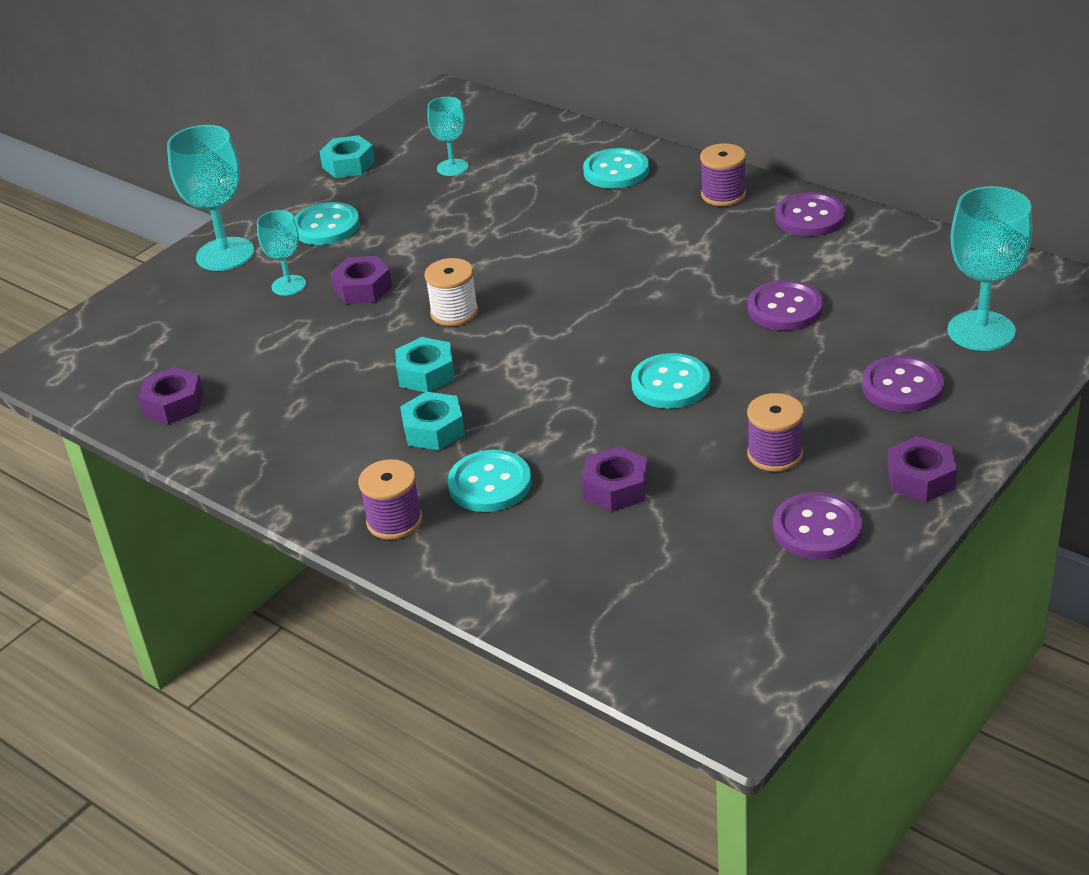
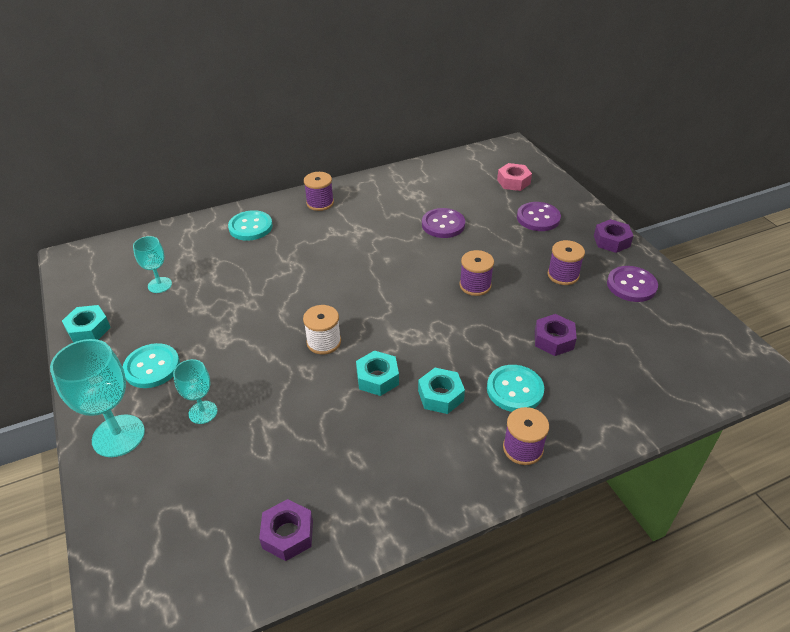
camera: 65 degrees left, 5 degrees up
purple nut [330,256,392,304] -> none
turquoise button [631,353,710,409] -> purple spool [459,250,494,296]
purple button [775,192,846,236] -> none
turquoise goblet [948,186,1033,351] -> pink nut [497,163,532,191]

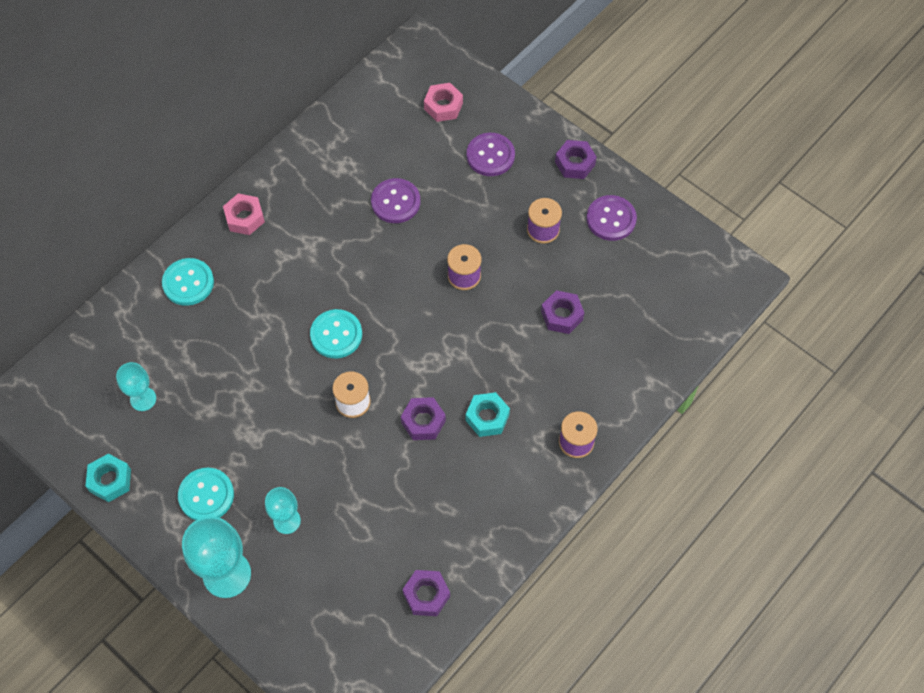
camera: 25 degrees left, 20 degrees up
purple spool [304,172,334,211] -> pink nut [223,193,265,235]
turquoise nut [356,350,399,396] -> purple nut [401,397,446,440]
turquoise button [487,365,544,412] -> turquoise button moved to [310,309,362,358]

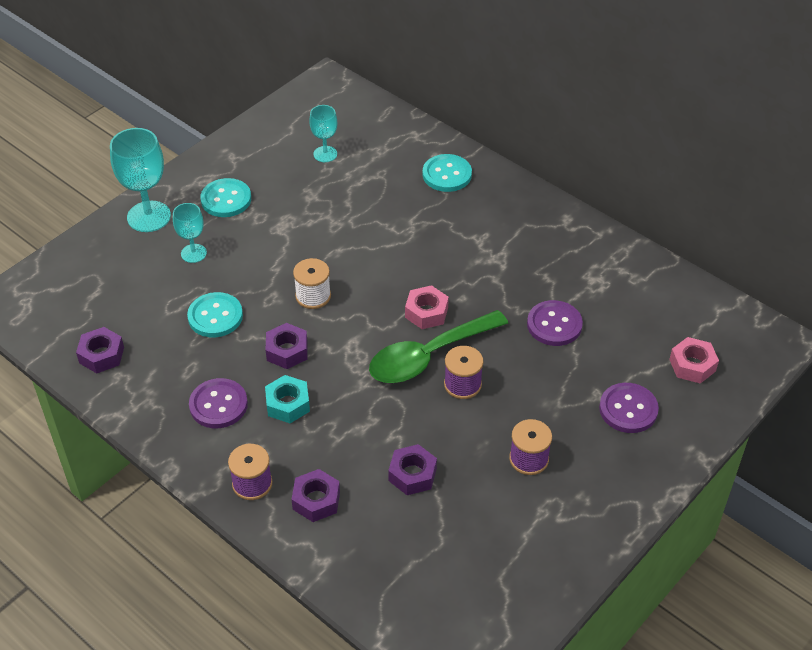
camera: 90 degrees right, 15 degrees down
turquoise nut [85,454,131,502] -> none
pink nut [223,193,265,235] -> pink nut moved to [405,285,449,329]
turquoise button [310,309,362,358] -> turquoise button moved to [187,292,243,337]
purple nut [555,140,597,179] -> purple nut moved to [291,469,340,522]
purple button [586,195,637,241] -> purple button moved to [189,378,248,428]
none -> green spoon [369,310,508,383]

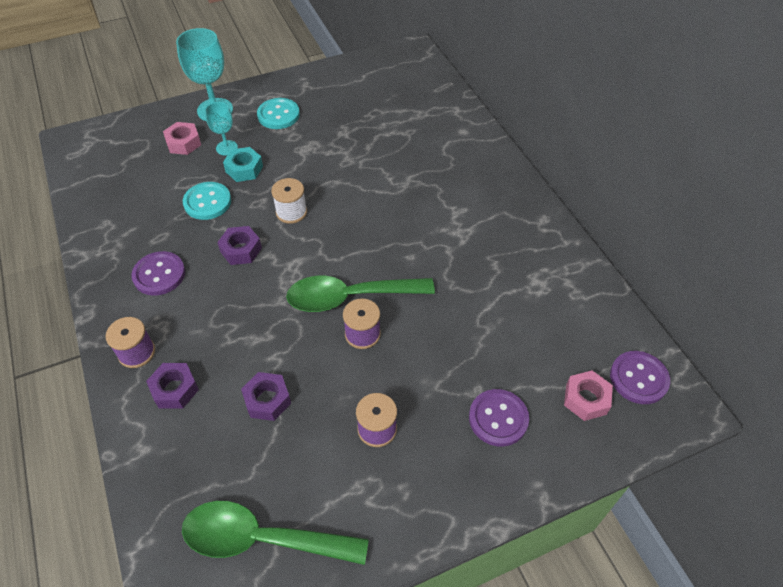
camera: 25 degrees right, 5 degrees up
purple nut [76,327,124,373] -> none
turquoise nut [265,375,310,423] -> turquoise nut moved to [223,147,263,182]
turquoise goblet [309,105,337,162] -> none
pink nut [405,285,449,329] -> pink nut moved to [163,122,201,155]
turquoise button [423,154,472,192] -> none
purple button [527,300,583,346] -> purple button moved to [610,351,670,404]
none -> green spoon [182,501,369,565]

